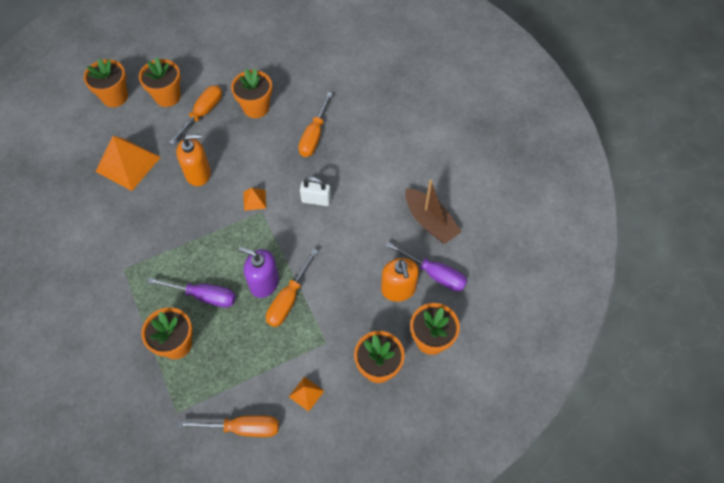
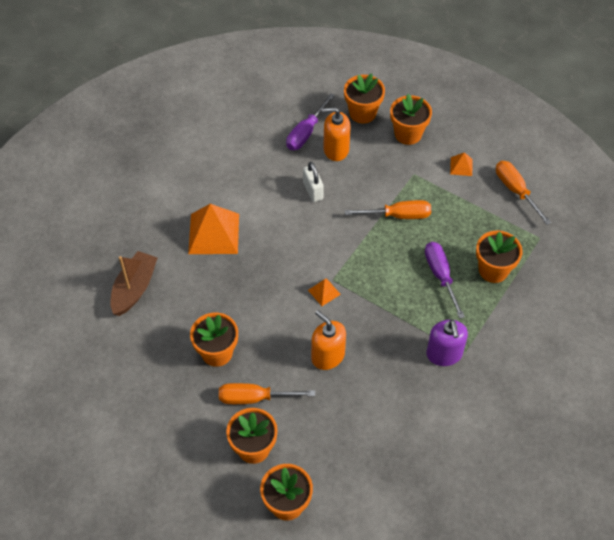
camera: 120 degrees left, 5 degrees down
orange pyramid [95,136,161,191] -> orange pyramid moved to [188,204,239,254]
purple soap dispenser [238,247,279,298] -> purple soap dispenser moved to [426,319,468,366]
orange screwdriver [298,92,333,157] -> none
white padlock [300,177,331,206] -> white padlock moved to [303,162,324,202]
orange soap dispenser [381,258,419,302] -> orange soap dispenser turned 135 degrees counterclockwise [322,107,351,161]
purple screwdriver [386,242,467,292] -> purple screwdriver turned 150 degrees counterclockwise [286,93,335,150]
brown boat [405,180,462,244] -> brown boat moved to [110,251,158,316]

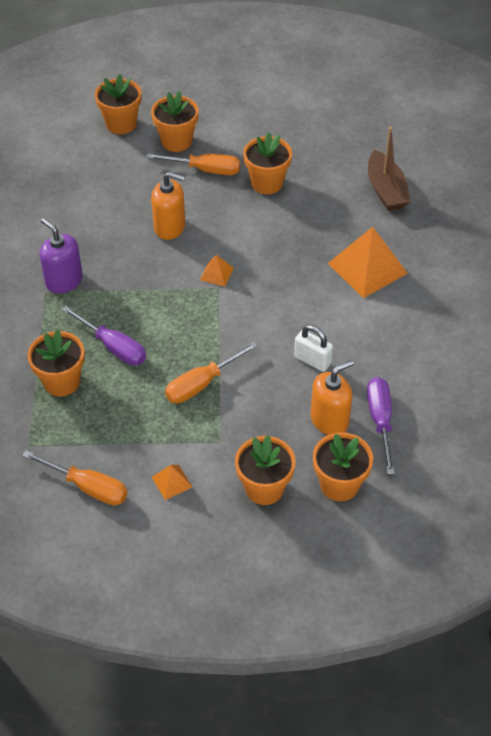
camera: 145 degrees right, 5 degrees down
orange screwdriver [219,383,315,404] -> orange screwdriver turned 45 degrees clockwise [147,154,240,175]

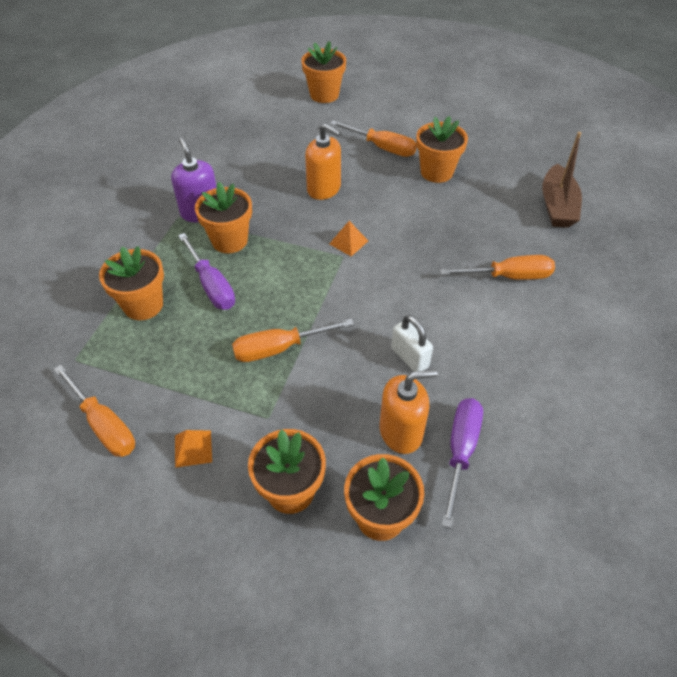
camera: 20 degrees right, 0 degrees up
orange flower pot [151,91,199,152] -> orange flower pot moved to [195,182,252,253]
orange pyramid [328,227,408,298] -> orange screwdriver [440,255,555,280]

